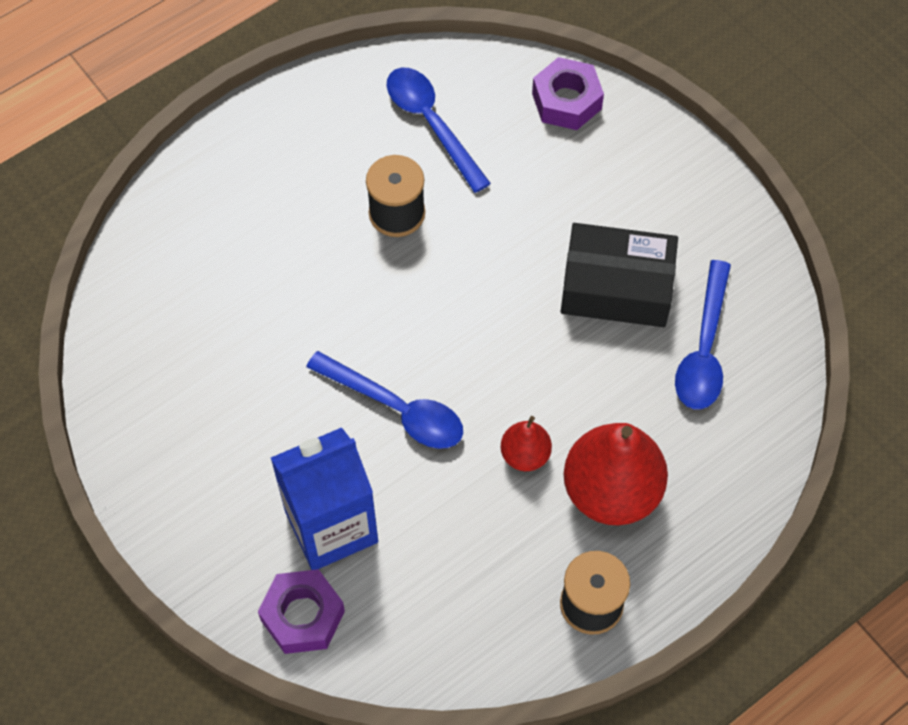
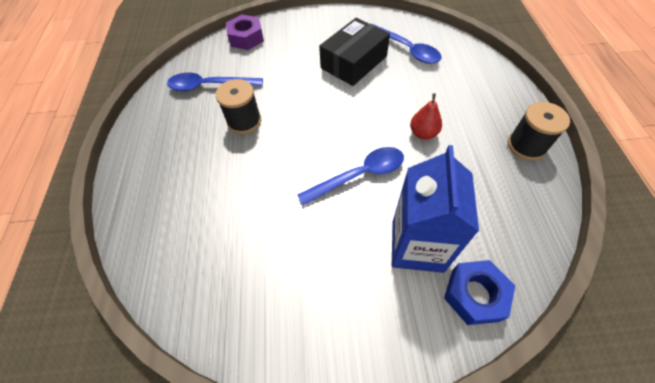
camera: 55 degrees left, 5 degrees down
purple nut [258,569,345,654] -> blue nut [444,260,515,325]
red pear [564,423,668,525] -> none

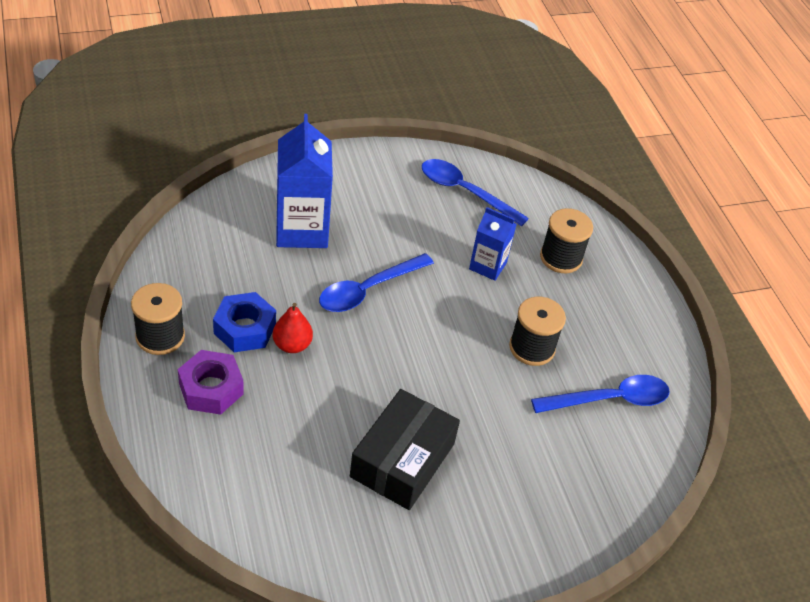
camera: 160 degrees right, 10 degrees down
purple nut [226,15,264,50] -> purple nut moved to [178,350,244,415]
blue spoon [372,24,441,64] -> blue spoon moved to [422,159,529,227]
blue nut [444,260,515,325] -> blue nut moved to [213,292,276,352]
none -> blue carton [469,207,517,281]
none -> black spool [540,208,593,273]

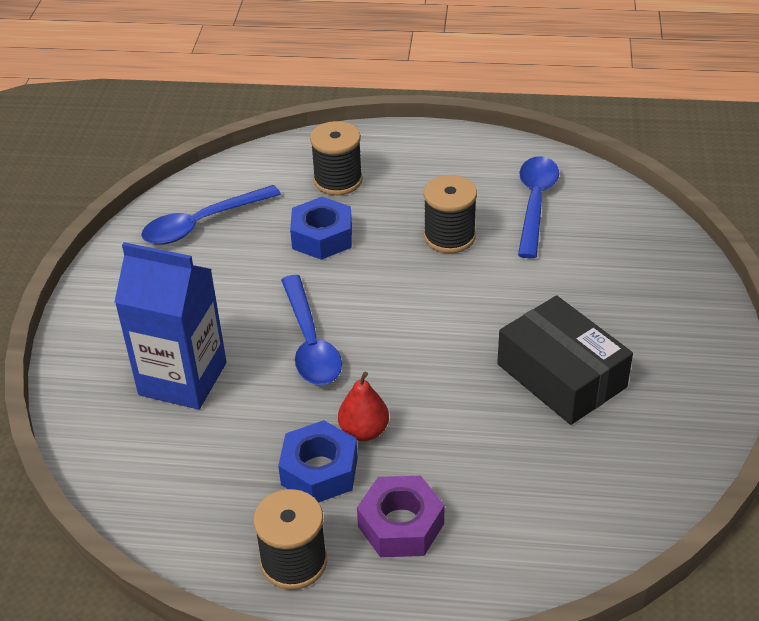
camera: 60 degrees left, 5 degrees down
blue carton [469,207,517,281] -> blue nut [290,197,352,260]

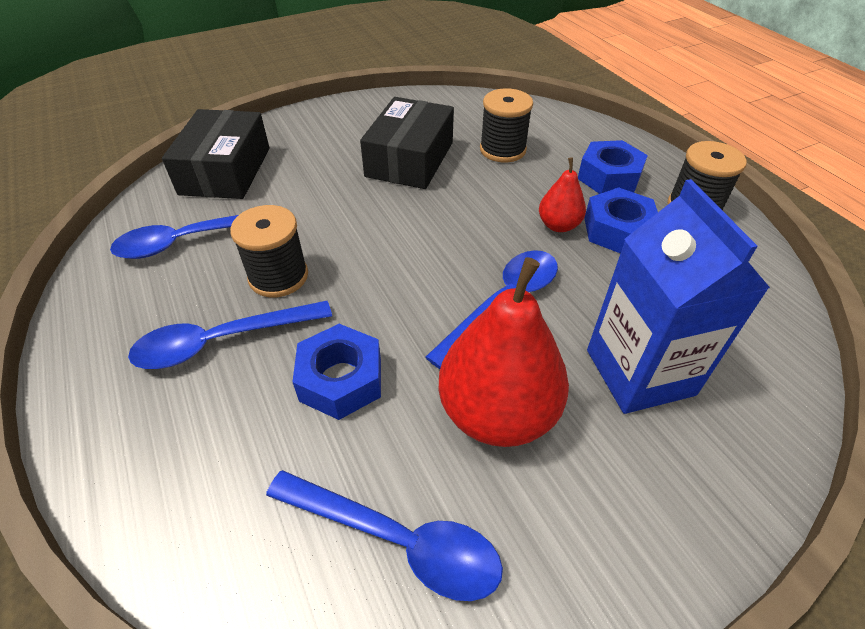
camera: 125 degrees left, 5 degrees up
black spool [310,121,363,195] -> black spool moved to [480,88,533,162]
purple nut [357,476,444,557] -> blue nut [578,140,648,194]
none -> blue spoon [128,301,332,369]
none -> black box [162,109,270,199]
none -> red pear [439,257,569,447]

